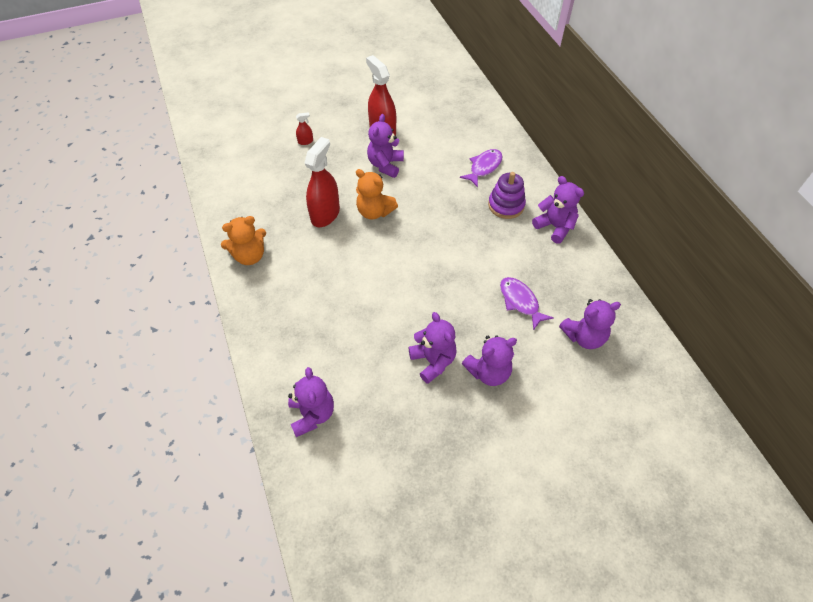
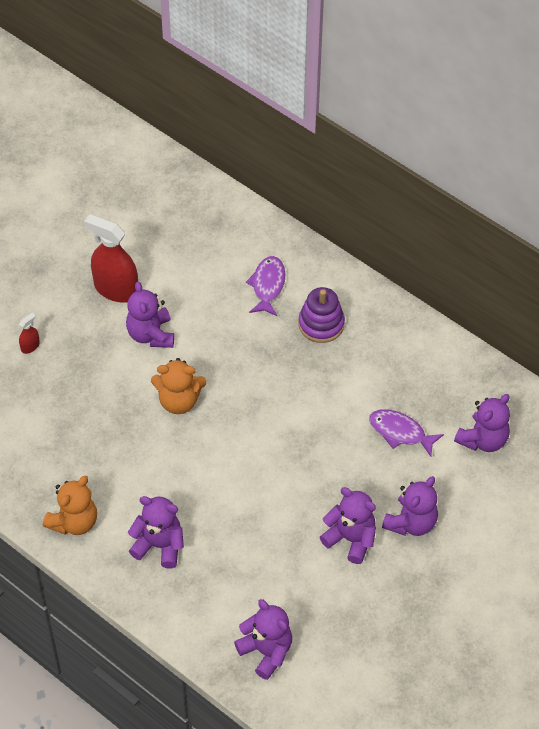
camera: 30 degrees left, 0 degrees up
red spray bottle [304,137,340,227] -> none
purple teddy bear [532,176,584,244] -> purple teddy bear moved to [128,496,184,569]

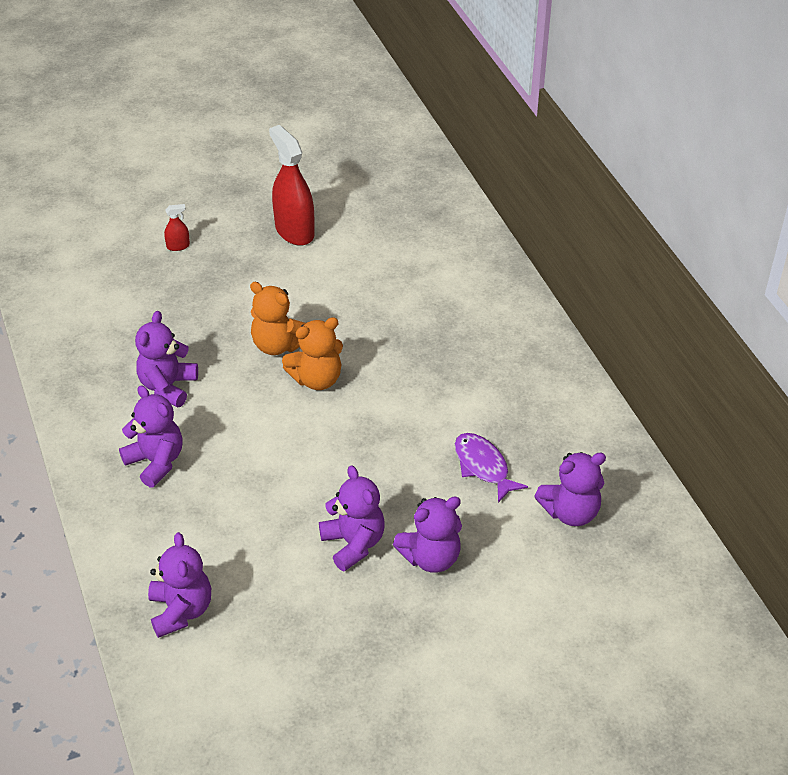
camera: 30 degrees right, 10 degrees down
orange teddy bear [43,476,97,535] -> orange teddy bear moved to [282,317,343,390]
purple teddy bear [126,282,174,348] -> purple teddy bear moved to [135,311,198,408]
purple fish [246,256,286,316] -> none
purple stacking toy [298,287,345,343] -> none

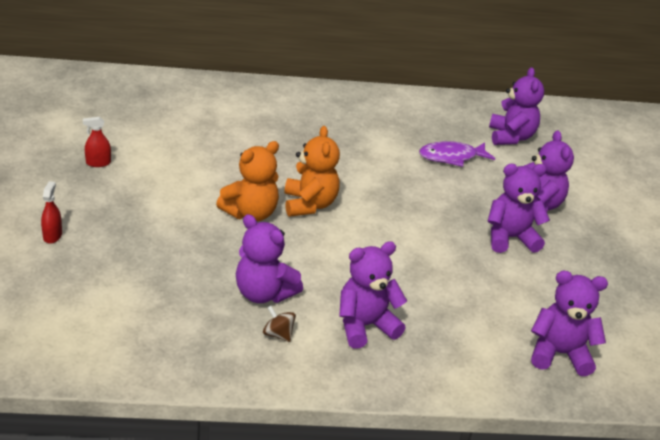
camera: 75 degrees left, 10 degrees down
red spray bottle [269,125,315,246] -> red spray bottle [83,117,111,167], size x0.44
none -> brown spinning top [263,306,296,342]

